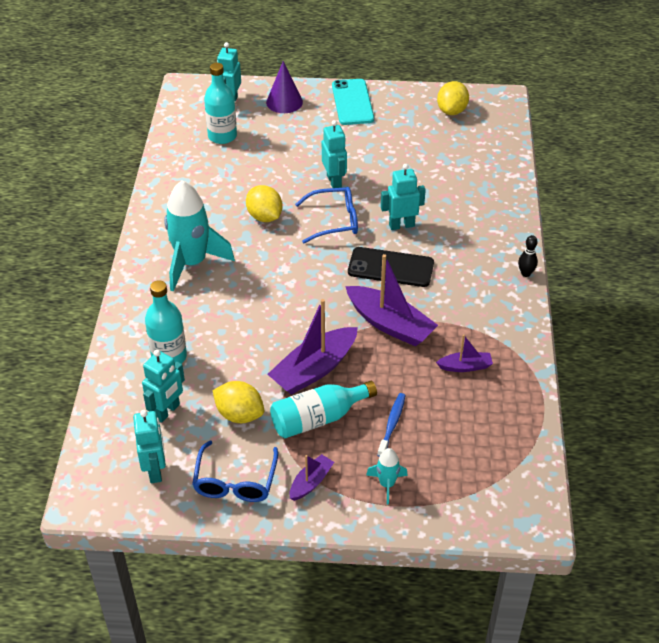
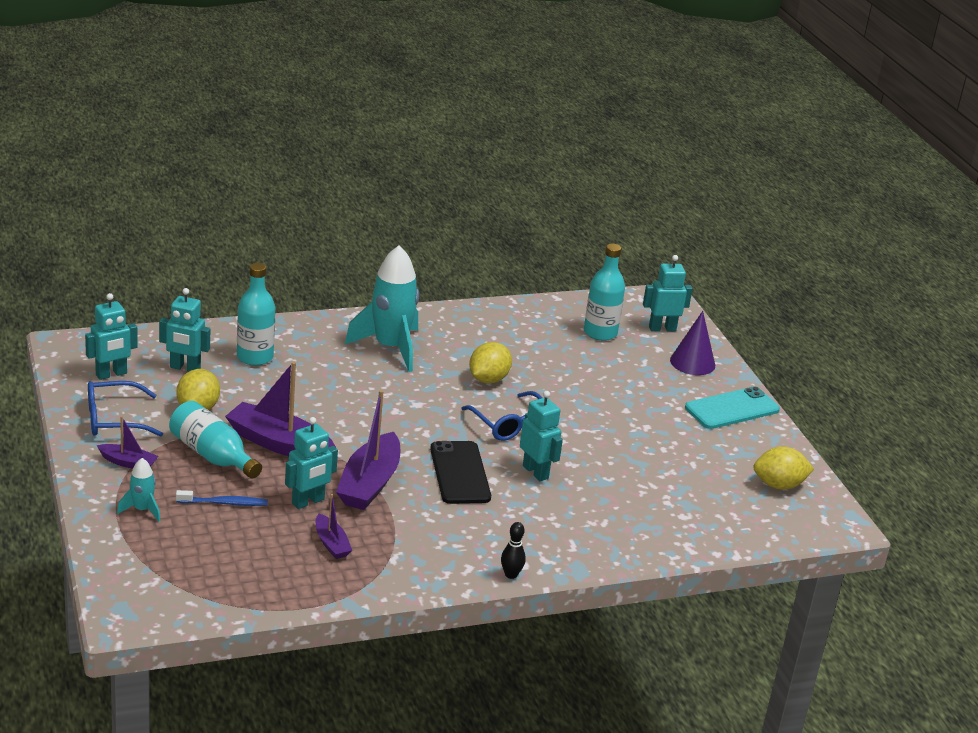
camera: 65 degrees right, 15 degrees down
turquoise robot [322,120,347,188] -> turquoise robot moved to [285,417,338,509]

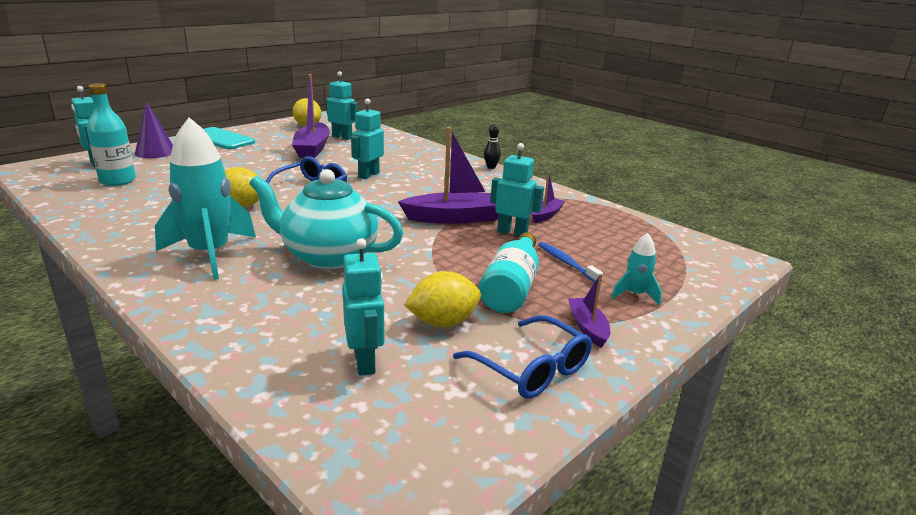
camera: 115 degrees left, 5 degrees down
turquoise robot [85,293,138,380] -> turquoise robot moved to [326,71,358,140]
purple boat [225,362,336,456] -> purple boat moved to [292,74,330,158]
turquoise bottle [237,263,275,366] -> none
black phone [430,441,491,504] -> none
none -> turquoise teapot [249,169,403,269]

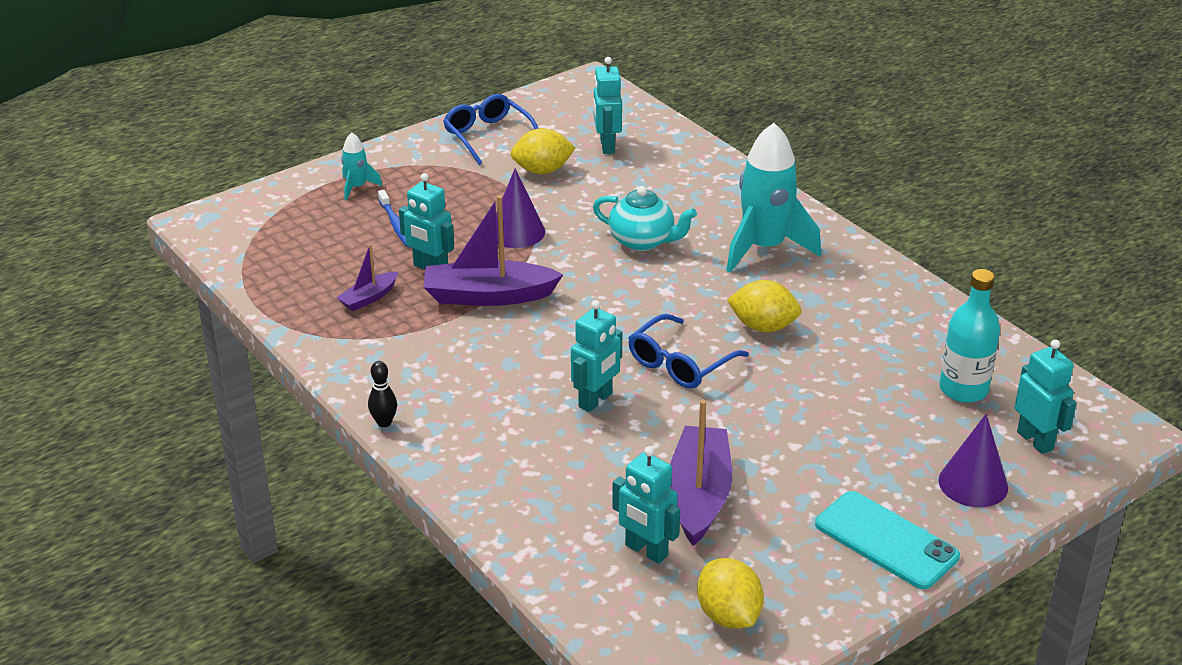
camera: 170 degrees left, 10 degrees up
turquoise teapot [249,169,403,269] -> turquoise teapot [593,186,697,251], size x0.66
turquoise bottle [479,232,539,313] -> none
purple boat [568,274,610,348] -> none
none -> purple cone [496,168,545,248]

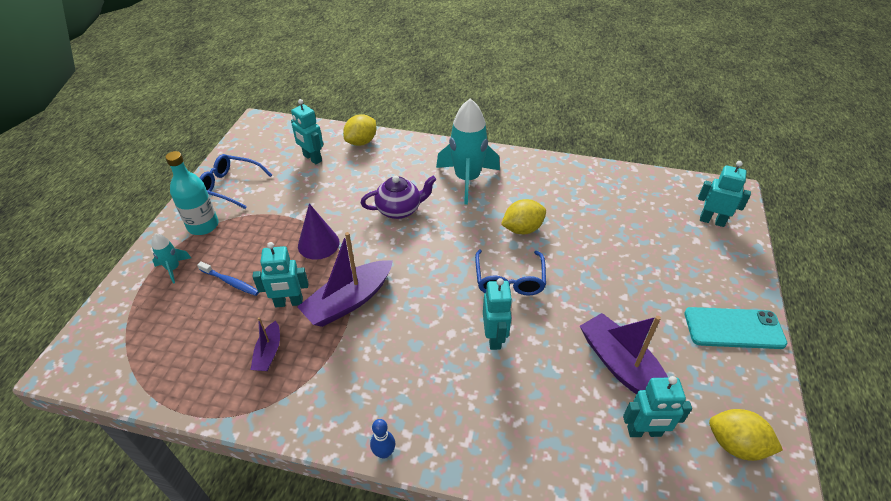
camera: 40 degrees left, 10 degrees up
black bowling pin [368,361,397,427] -> blue bowling pin [370,419,395,459]
yellow lemon [510,128,576,174] -> yellow lemon moved to [343,114,376,146]
turquoise teapot [593,186,697,251] -> purple teapot [360,176,436,219]
purple cone [938,414,1008,507] -> none
turquoise bottle [939,269,1000,403] -> turquoise bottle moved to [165,151,219,235]

